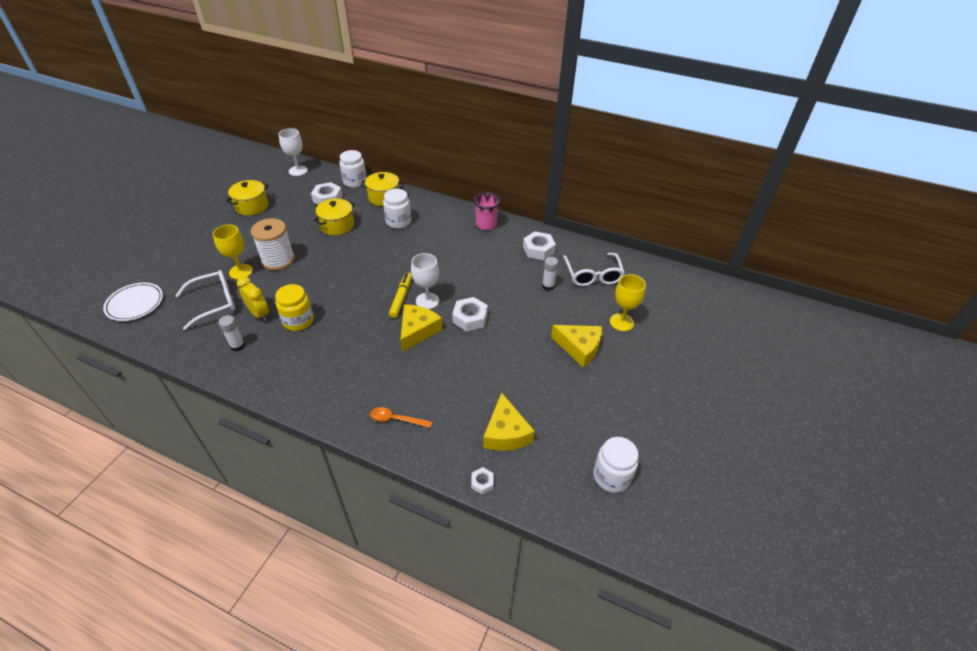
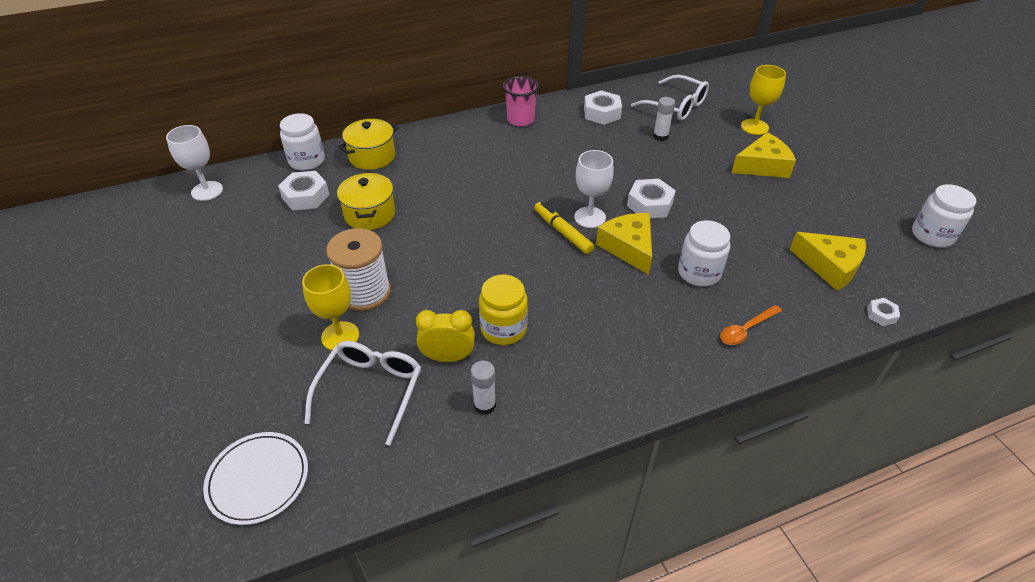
camera: 45 degrees left, 0 degrees up
yellow pot [226,180,269,216] -> none
white jar [383,189,411,229] -> white jar moved to [678,220,730,287]

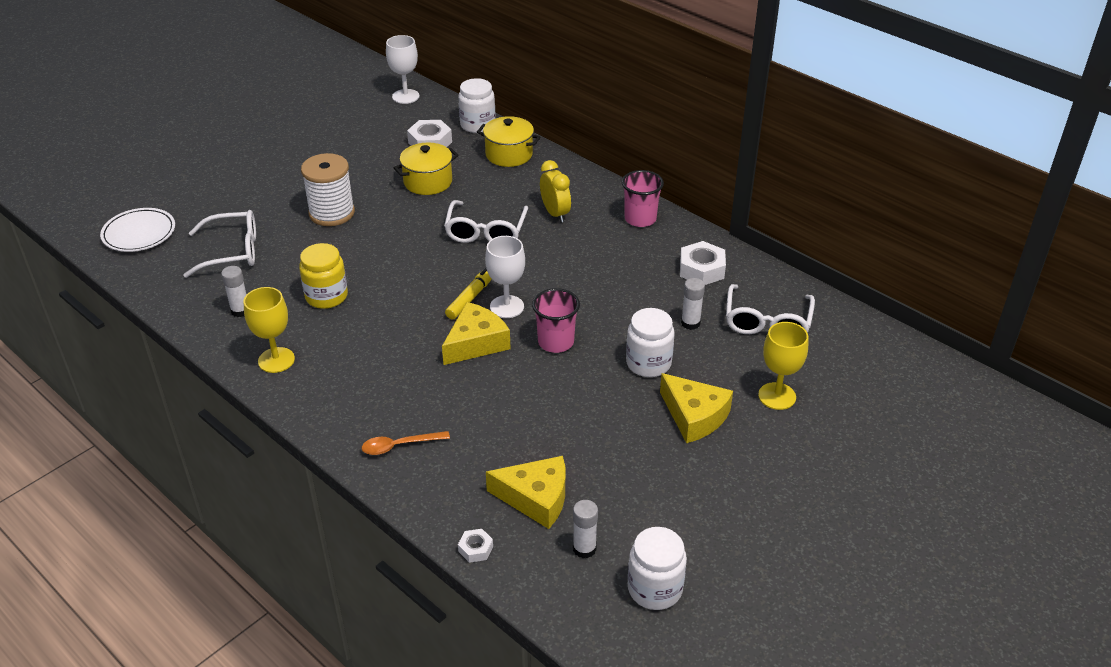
camera: 65 degrees right, 5 degrees down
yellow goblet [302,264,359,350] -> yellow goblet moved to [244,287,295,373]
yellow clock [416,310,475,362] -> yellow clock moved to [540,160,571,222]
white nut [627,179,676,218] -> pink cup [532,288,580,353]
white jar [678,220,730,287] -> white jar moved to [626,308,675,377]
orange spoon [720,305,782,345] -> orange spoon turned 45 degrees counterclockwise [362,431,450,455]
yellow cheese [790,232,866,291] -> yellow cheese turned 90 degrees counterclockwise [486,456,565,529]
none -> white glasses [444,200,528,243]
none -> white glue stick [573,500,598,558]

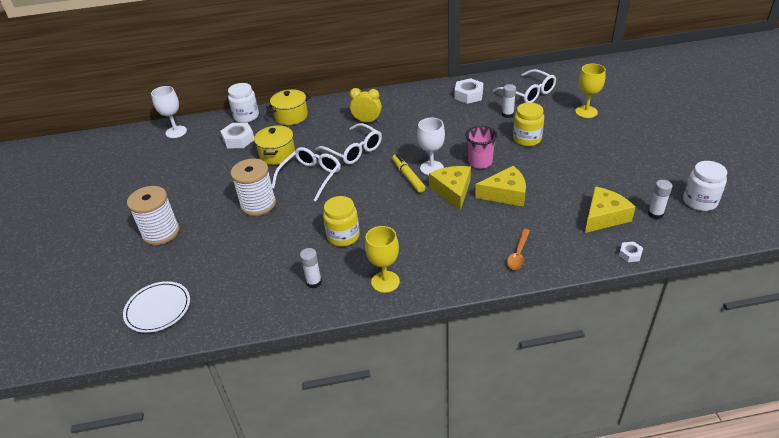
camera: 50 degrees left, 0 degrees up
white glasses [183,210,256,278] -> white glasses moved to [272,147,341,202]
pink cup [622,170,664,227] -> none
white jar [626,308,675,377] -> yellow jar [513,102,544,146]
yellow cheese [660,373,733,443] -> yellow cheese moved to [475,166,526,207]
none -> white spool [127,186,180,245]

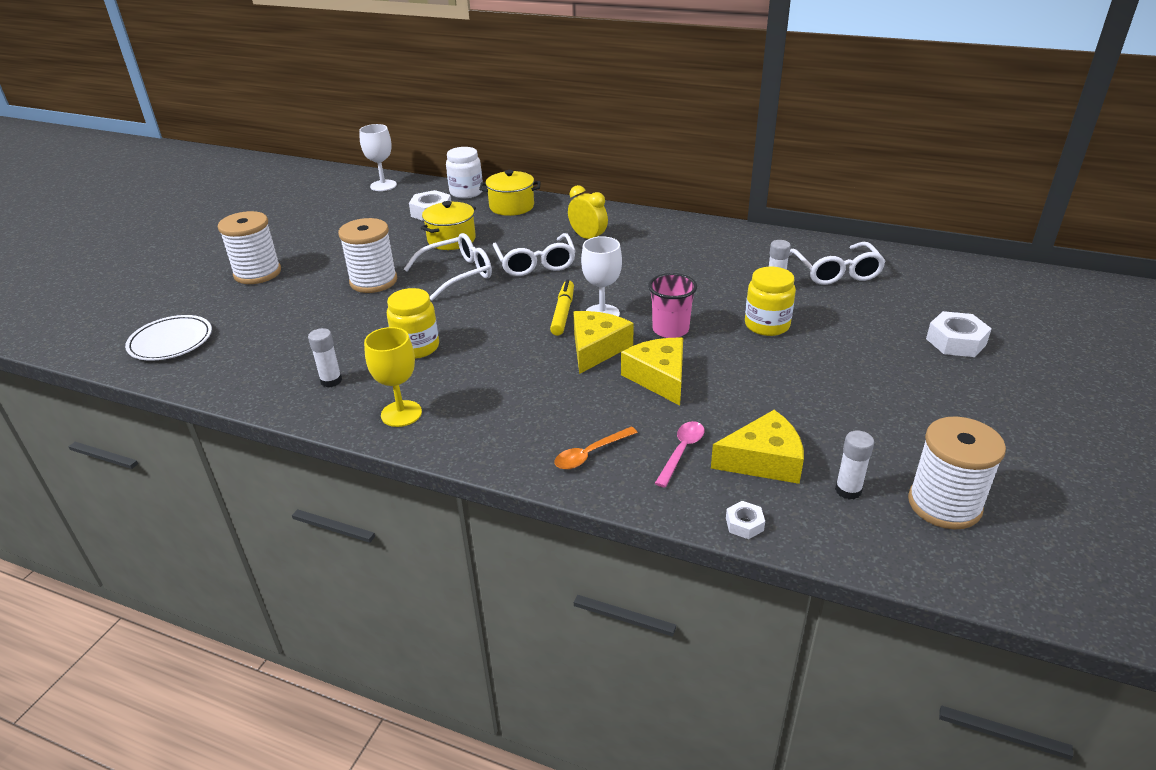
camera: 30 degrees right, 5 degrees down
white nut [455,78,483,104] -> white nut moved to [926,311,992,357]
yellow cheese [475,166,526,207] -> yellow cheese turned 135 degrees counterclockwise [621,338,683,406]
yellow goblet [575,64,606,118] -> none
white jar [683,161,727,211] -> white spool [908,416,1006,530]
none -> pink spoon [655,421,704,487]

